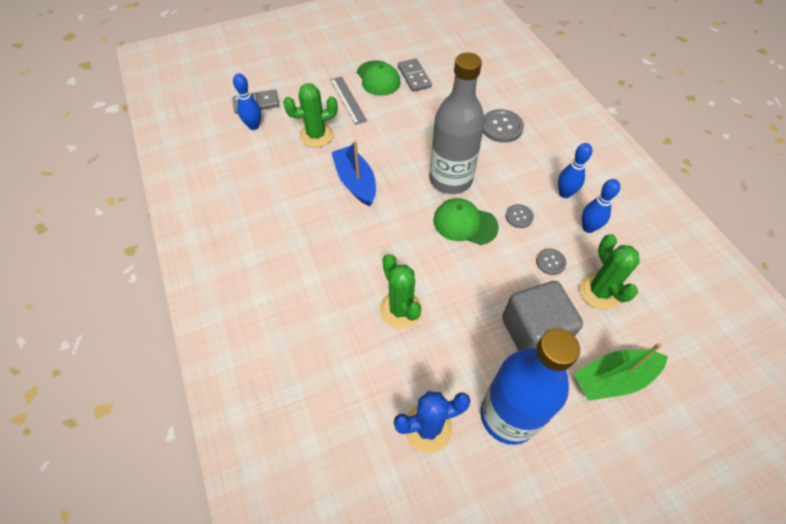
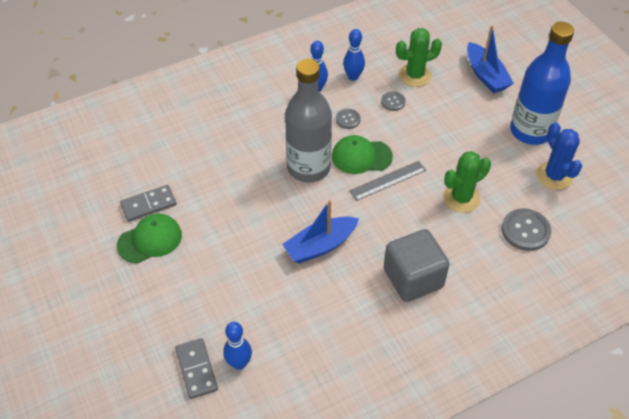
camera: 95 degrees left, 5 degrees down
green cactus [283,83,338,148] -> none
grey ruler [330,76,367,125] -> grey ruler moved to [349,161,426,201]
green cap [433,198,499,245] -> green cap turned 75 degrees clockwise [332,135,393,174]
grey button [483,109,524,143] -> grey button moved to [502,208,551,251]
grey cube [502,281,583,351] -> grey cube moved to [384,229,450,302]
green boat [573,343,668,401] -> blue boat [467,25,514,93]

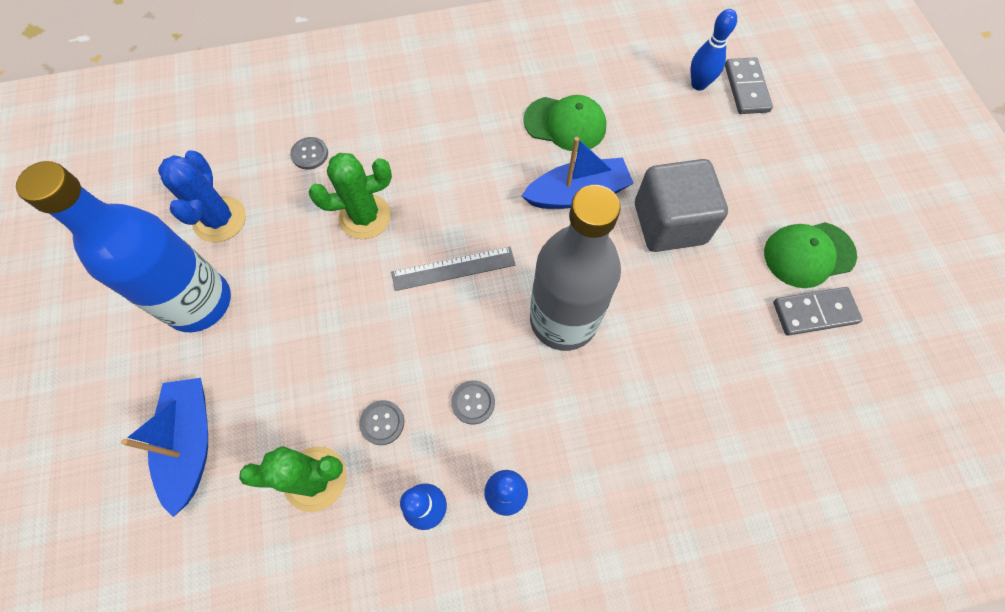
camera: 165 degrees left, 15 degrees up
green cap [332,135,393,174] -> green cap moved to [523,95,607,152]
grey cube [384,229,450,302] -> grey cube moved to [635,159,728,252]
grey button [502,208,551,251] -> grey button [290,137,328,170], size x0.58

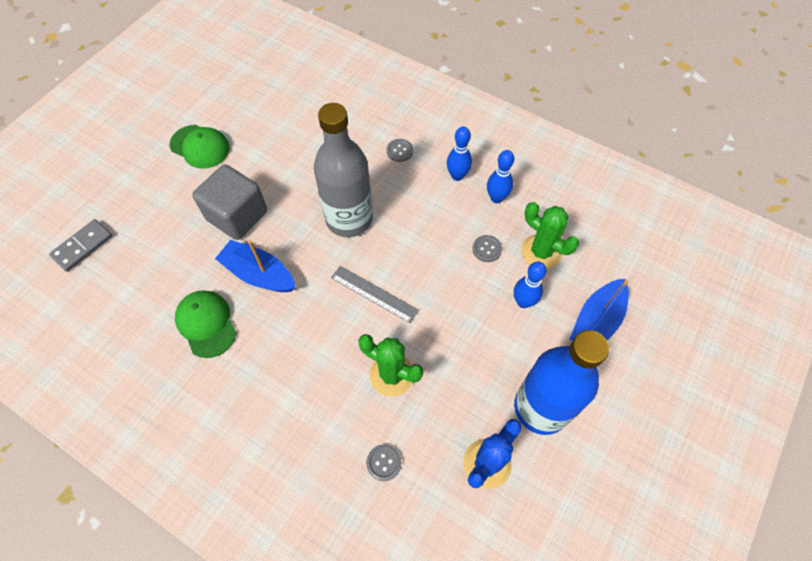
camera: 135 degrees left, 5 degrees down
grey button [451,380,495,424] -> grey button moved to [387,139,413,162]
blue bowling pin [691,9,737,91] -> blue bowling pin moved to [514,261,546,308]
grey domino [773,287,863,336] -> none

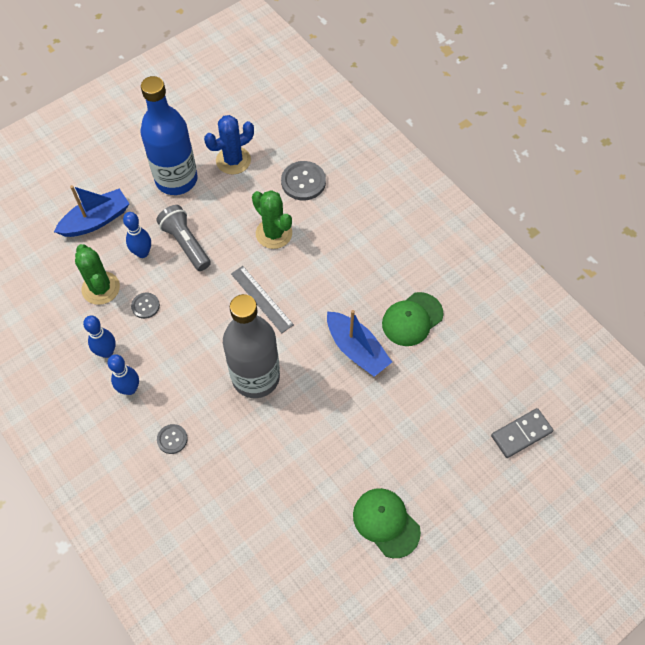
camera: 160 degrees left, 0 degrees up
green cap [175,290,237,358] -> green cap turned 60 degrees clockwise [382,292,444,346]
grey cube [192,165,267,240] -> none
grey button [366,444,402,481] -> grey button [281,161,326,200], size x1.73
none -> grey flashlight [156,205,211,271]

